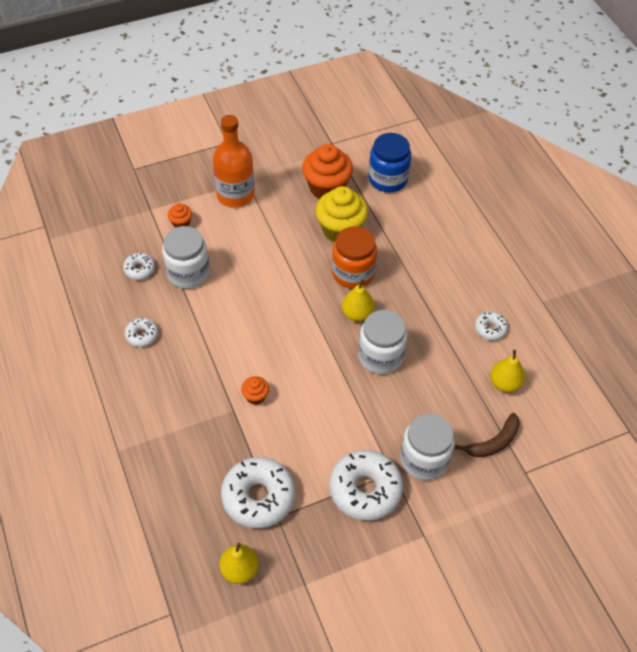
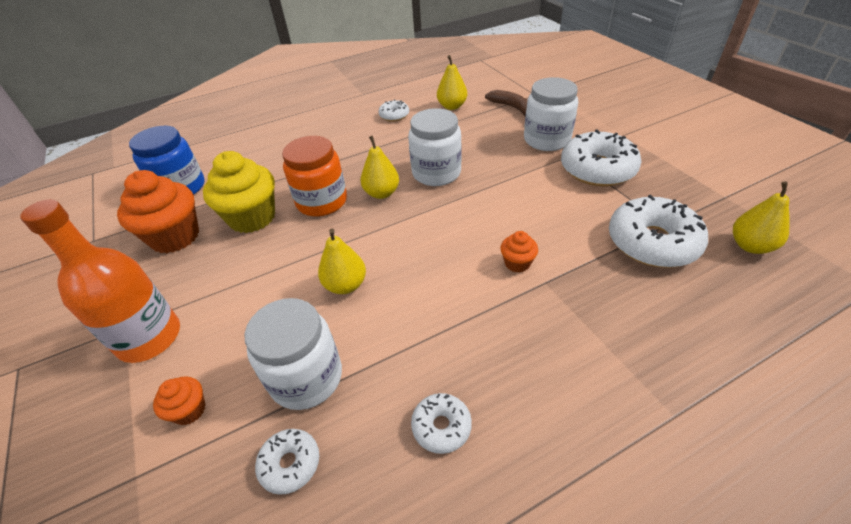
camera: 90 degrees left, 10 degrees down
none -> yellow pear [318,229,366,294]

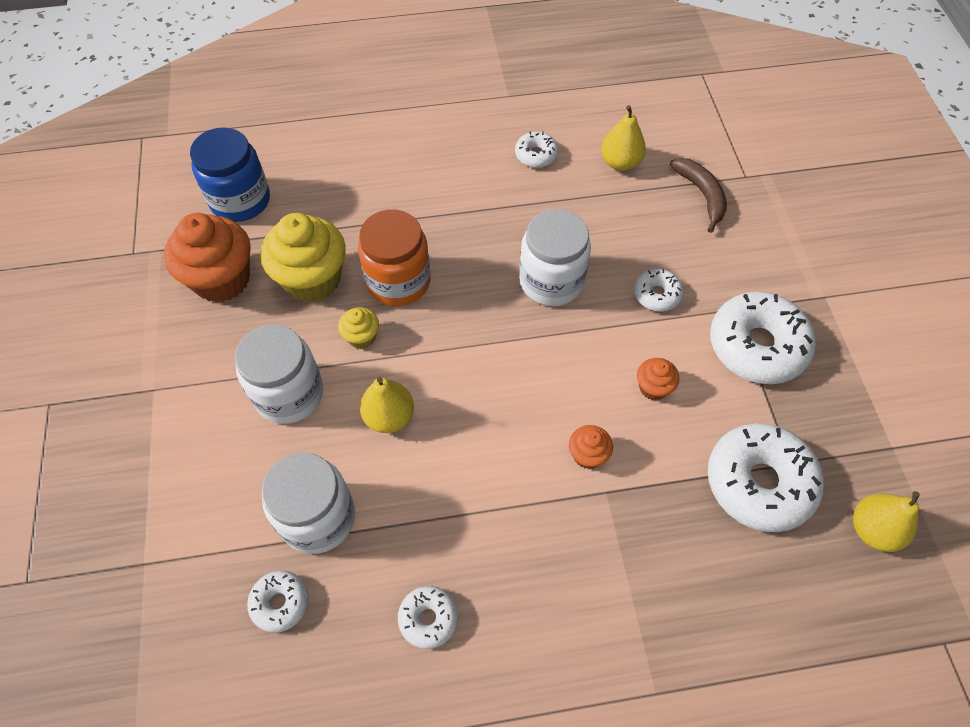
camera: 15 degrees right, 15 degrees up
orange bottle [20,199,180,363] -> none
orange cupcake [153,376,205,425] -> orange cupcake moved to [637,358,680,401]
yellow pear [361,136,399,199] -> none
white jar [524,77,578,151] -> white jar moved to [235,324,323,424]
none -> yellow cupcake [338,307,379,349]
none -> white donut [634,269,683,312]

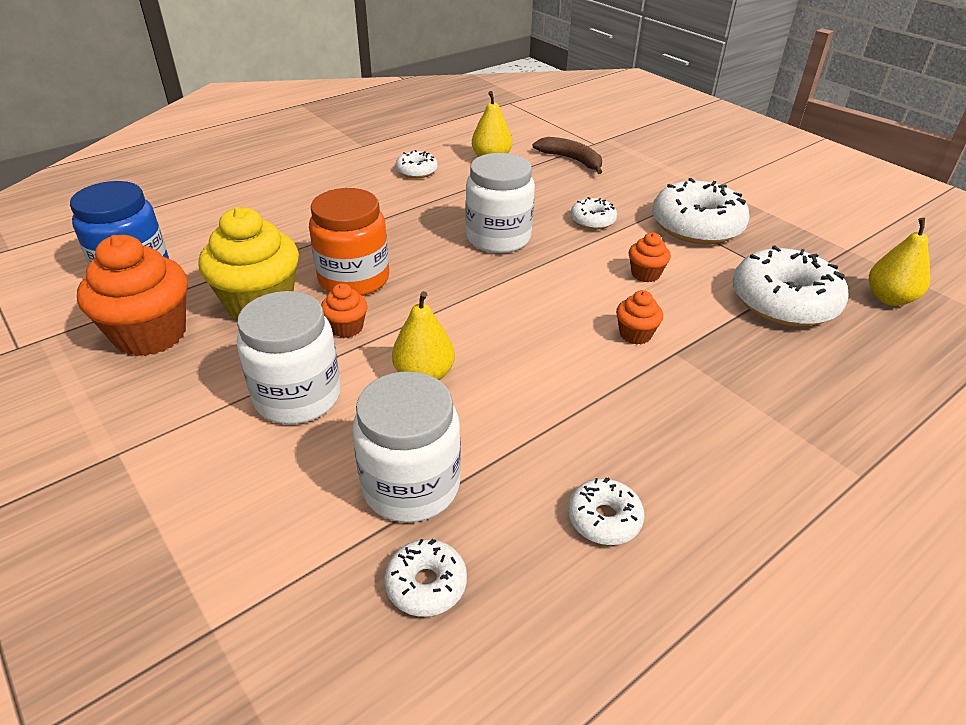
camera: 30 degrees left, 20 degrees down
yellow cupcake [338,307,379,349] -> orange cupcake [321,283,368,338]

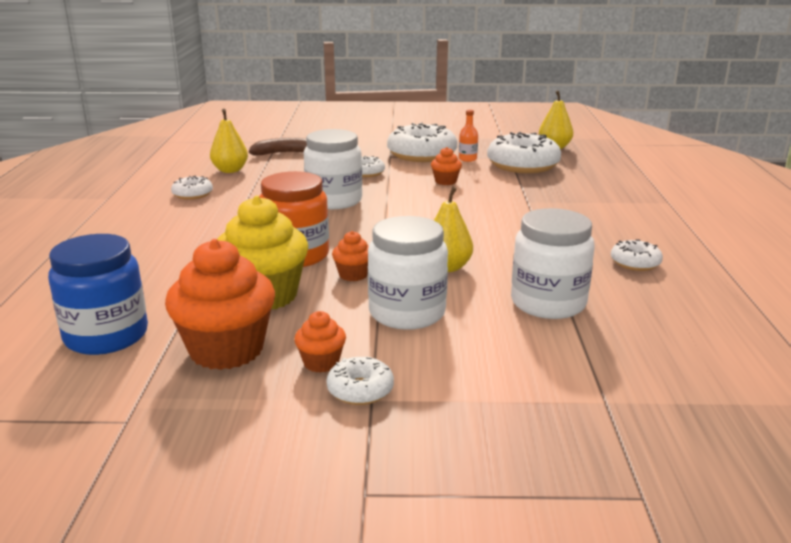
camera: 50 degrees left, 15 degrees down
white donut [384,539,467,617] -> white donut moved to [327,357,394,405]
orange cupcake [616,290,663,344] -> orange cupcake moved to [294,311,346,373]
none -> orange bottle [459,110,478,162]

